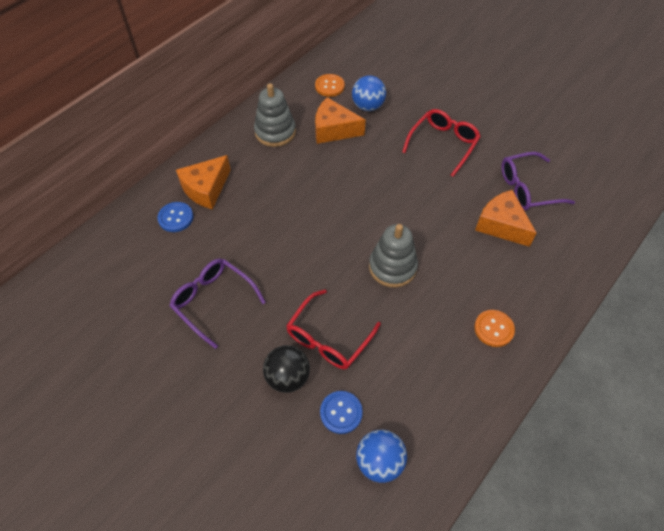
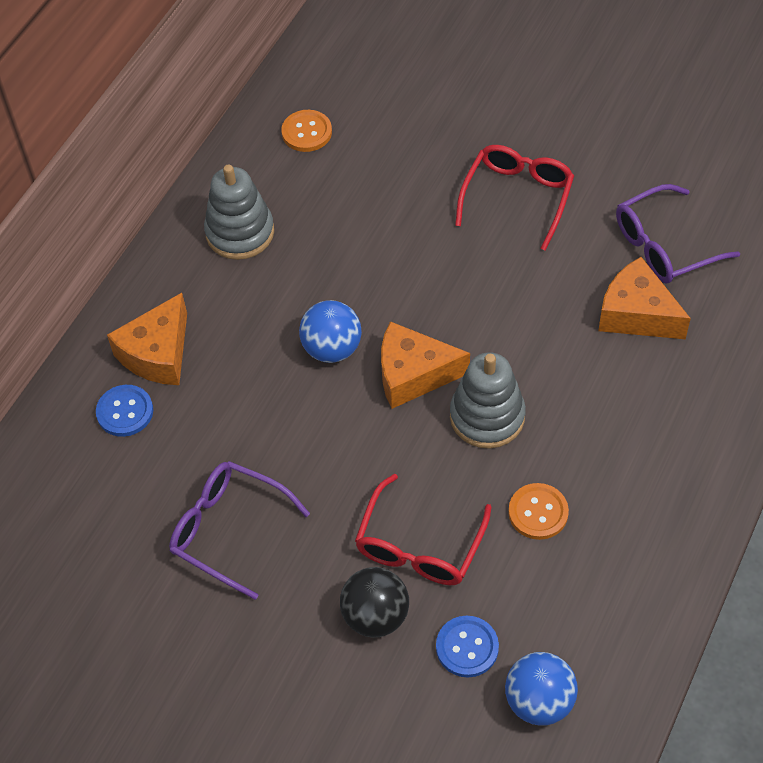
camera: 10 degrees left, 0 degrees up
orange cheese [315,97,366,144] -> orange cheese moved to [381,321,470,409]
blue ball [352,75,386,111] -> blue ball moved to [299,300,362,363]
orange button [474,310,515,347] -> orange button moved to [508,483,569,540]

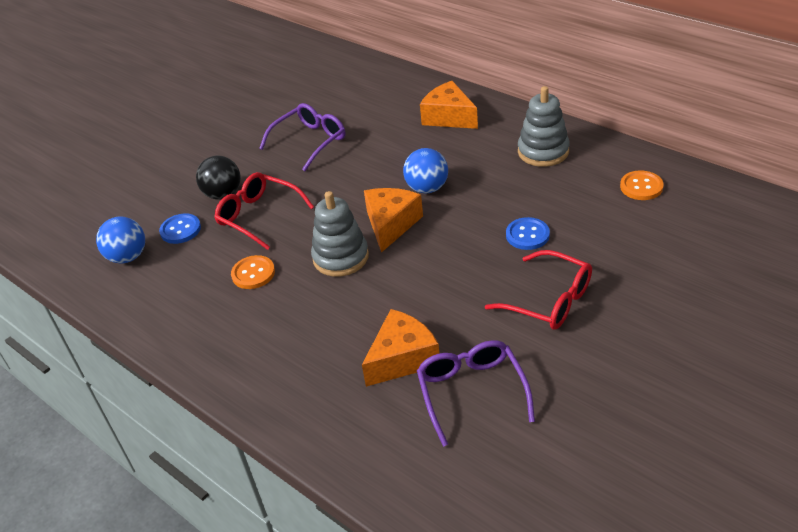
camera: 105 degrees right, 15 degrees down
blue button [96,385,153,437] -> blue button moved to [506,217,550,250]

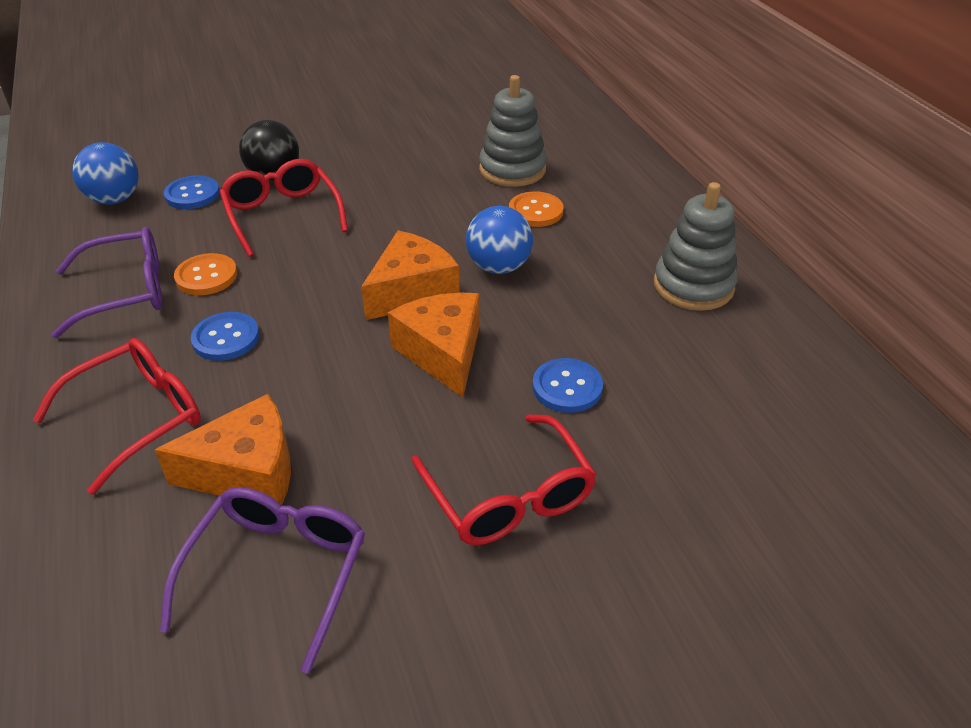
camera: 25 degrees right, 0 degrees up
purple glasses [259,103,345,171] -> purple glasses moved to [52,227,163,338]
grey stacking toy [311,191,369,277] -> grey stacking toy moved to [479,75,547,187]
orange cheese [420,81,478,129] -> orange cheese moved to [388,293,479,398]
orange button [620,170,664,200] -> orange button moved to [509,191,563,227]
none -> red glasses [33,338,201,495]
none -> blue button [191,312,259,361]

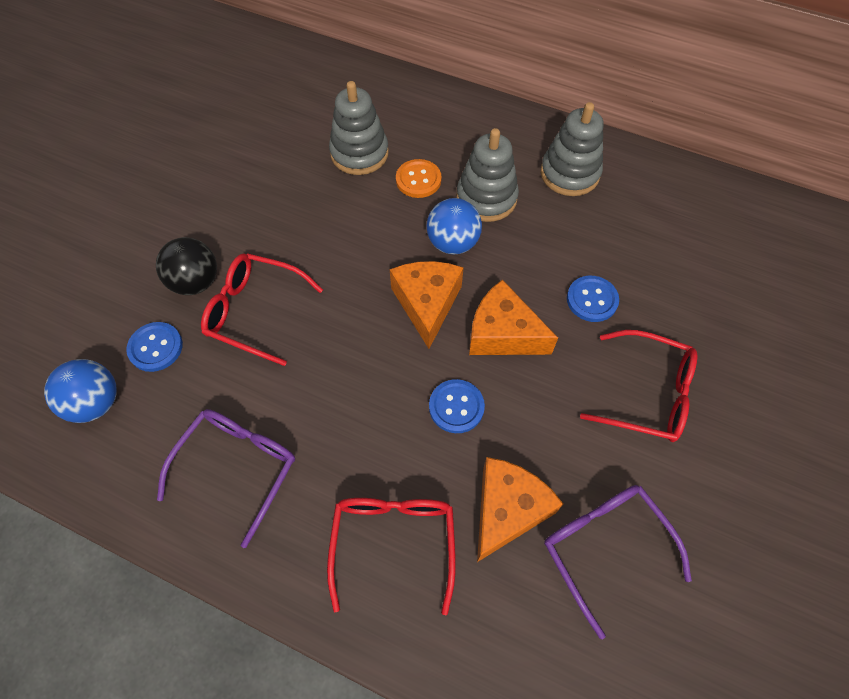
camera: 45 degrees left, 20 degrees up
orange button [174,253,237,295] -> none
blue button [191,312,259,361] -> blue button moved to [429,379,485,433]
none -> grey stacking toy [457,128,519,222]

